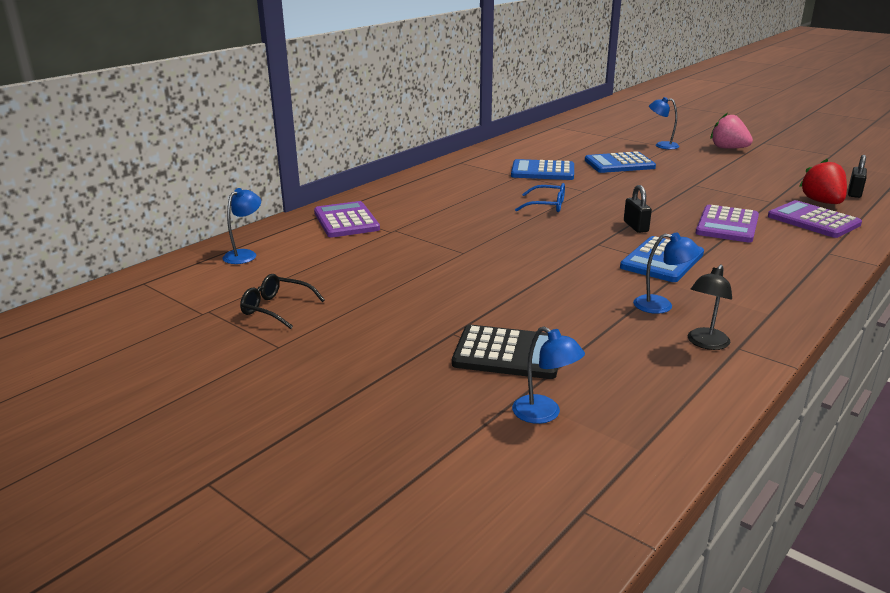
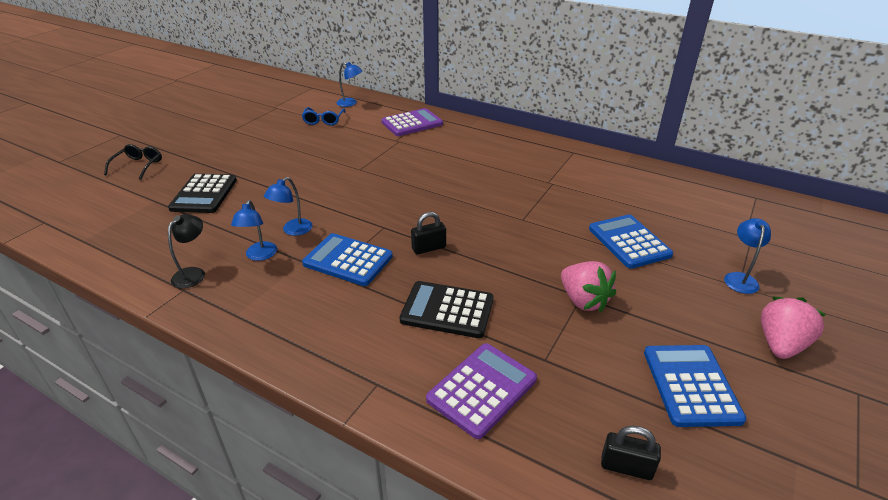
camera: 80 degrees right, 10 degrees up
black glasses [240,274,325,329] -> black glasses moved to [104,144,162,180]
blue calculator [511,159,574,180] -> blue calculator moved to [644,345,746,427]
blue lamp [512,326,585,424] -> blue lamp moved to [264,177,313,236]
blue glasses [515,183,565,212] -> blue glasses moved to [302,107,346,125]
black lamp [688,265,732,350] -> black lamp turned 90 degrees clockwise [168,214,205,288]
purple calculator [696,205,759,243] -> black calculator [399,281,493,338]
red strawberry [799,159,847,204] -> none
none -> pink strawberry [561,261,616,312]

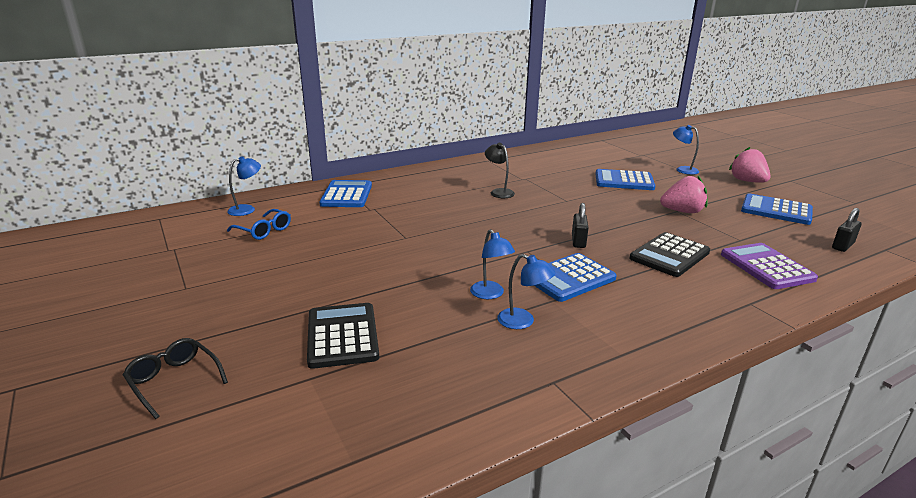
camera: 60 degrees left, 10 degrees down
black calculator [168,174,237,213] -> black calculator turned 135 degrees counterclockwise [307,303,379,369]
black lamp [168,214,205,288] -> black lamp moved to [485,143,515,198]
purple calculator [381,108,443,136] -> blue calculator [319,180,372,207]

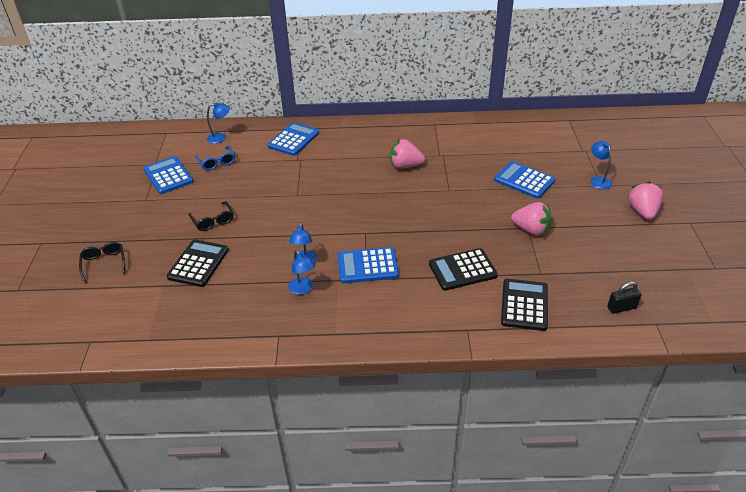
camera: 30 degrees right, 15 degrees up
black lamp [485,143,515,198] -> pink strawberry [390,139,425,169]
black padlock [572,203,588,248] -> none
purple calculator [721,243,818,289] -> black calculator [501,279,548,331]
blue calculator [741,193,813,225] -> blue calculator moved to [143,156,193,194]
none -> black glasses [188,201,233,231]

